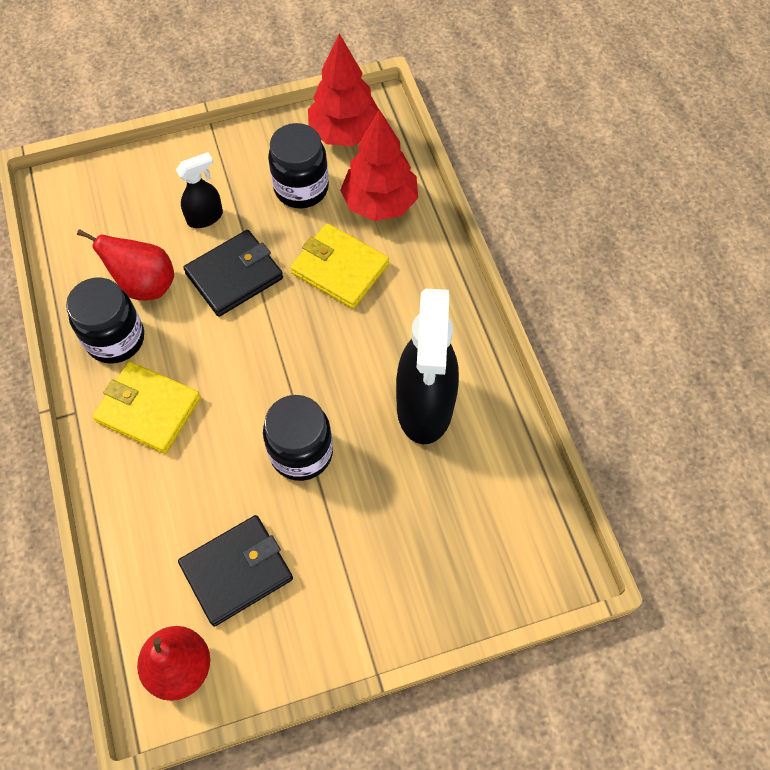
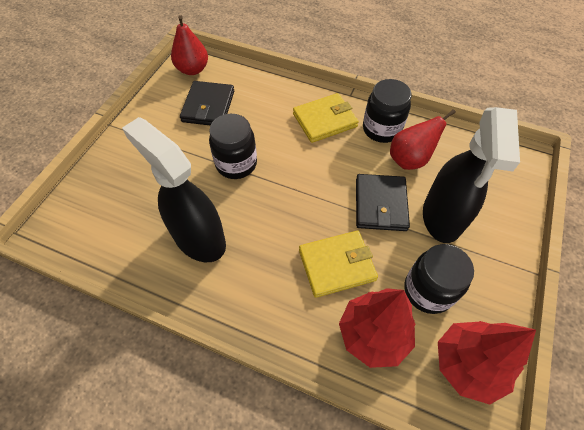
camera: 130 degrees right, 5 degrees down
black spray bottle [176,152,223,228] -> black spray bottle [423,107,520,243], size x2.06

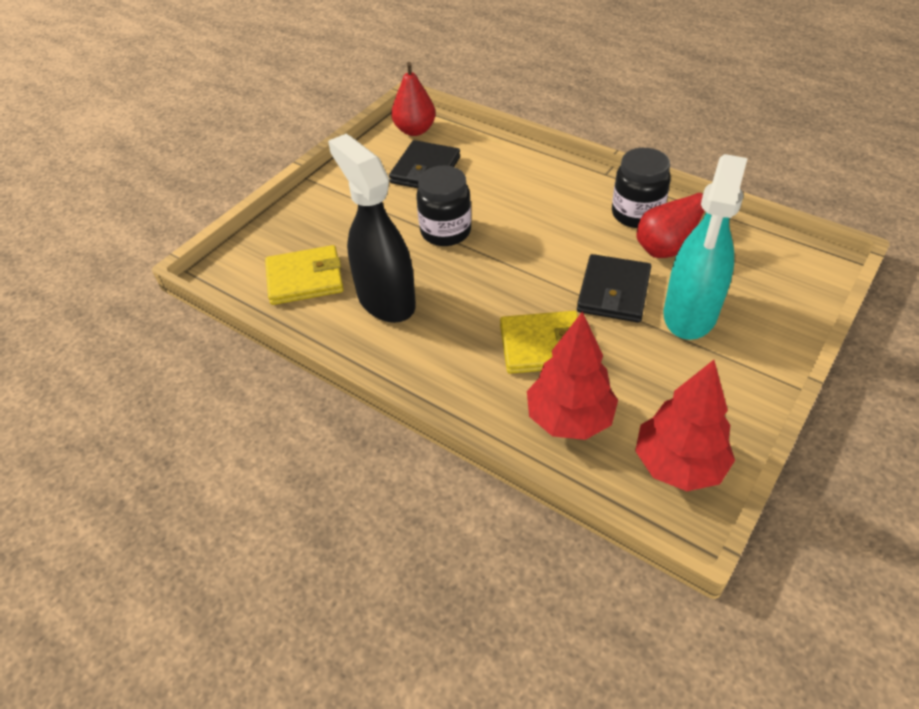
camera: 15 degrees right, 10 degrees down
yellow wallet [293,93,359,143] -> yellow wallet moved to [265,245,343,305]
black jar [404,244,474,314] -> none
black spray bottle [423,107,520,243] -> turquoise spray bottle [664,154,748,340]

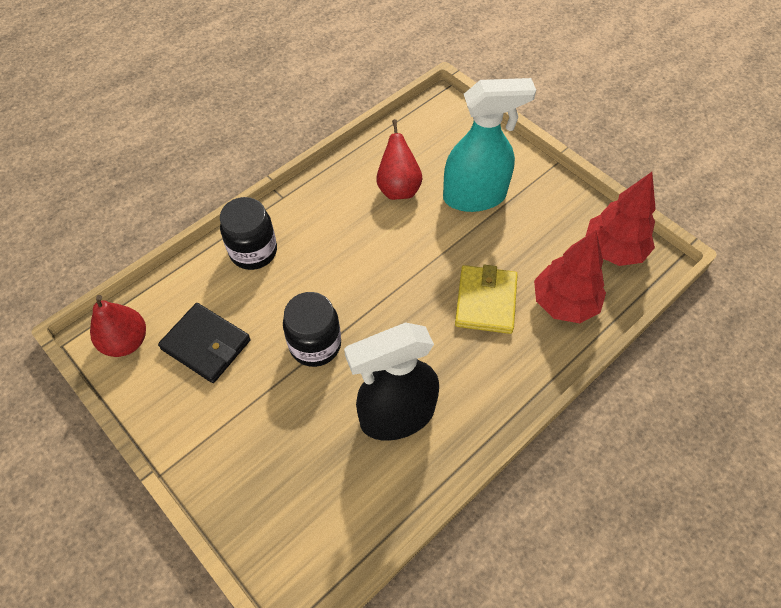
camera: 80 degrees left, 10 degrees up
yellow wallet [265,245,343,305] -> none
black wallet [577,254,651,323] -> none
black jar [612,148,671,228] -> black jar moved to [220,197,277,270]
turquoise spray bottle [664,154,748,340] -> turquoise spray bottle turned 45 degrees counterclockwise [443,78,536,212]

